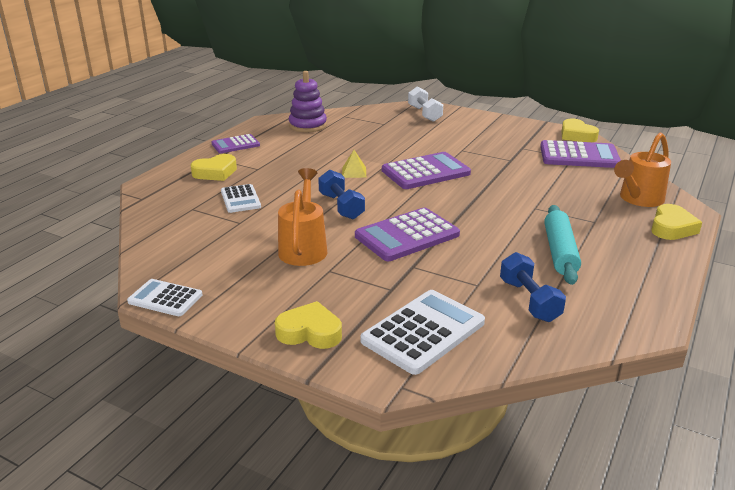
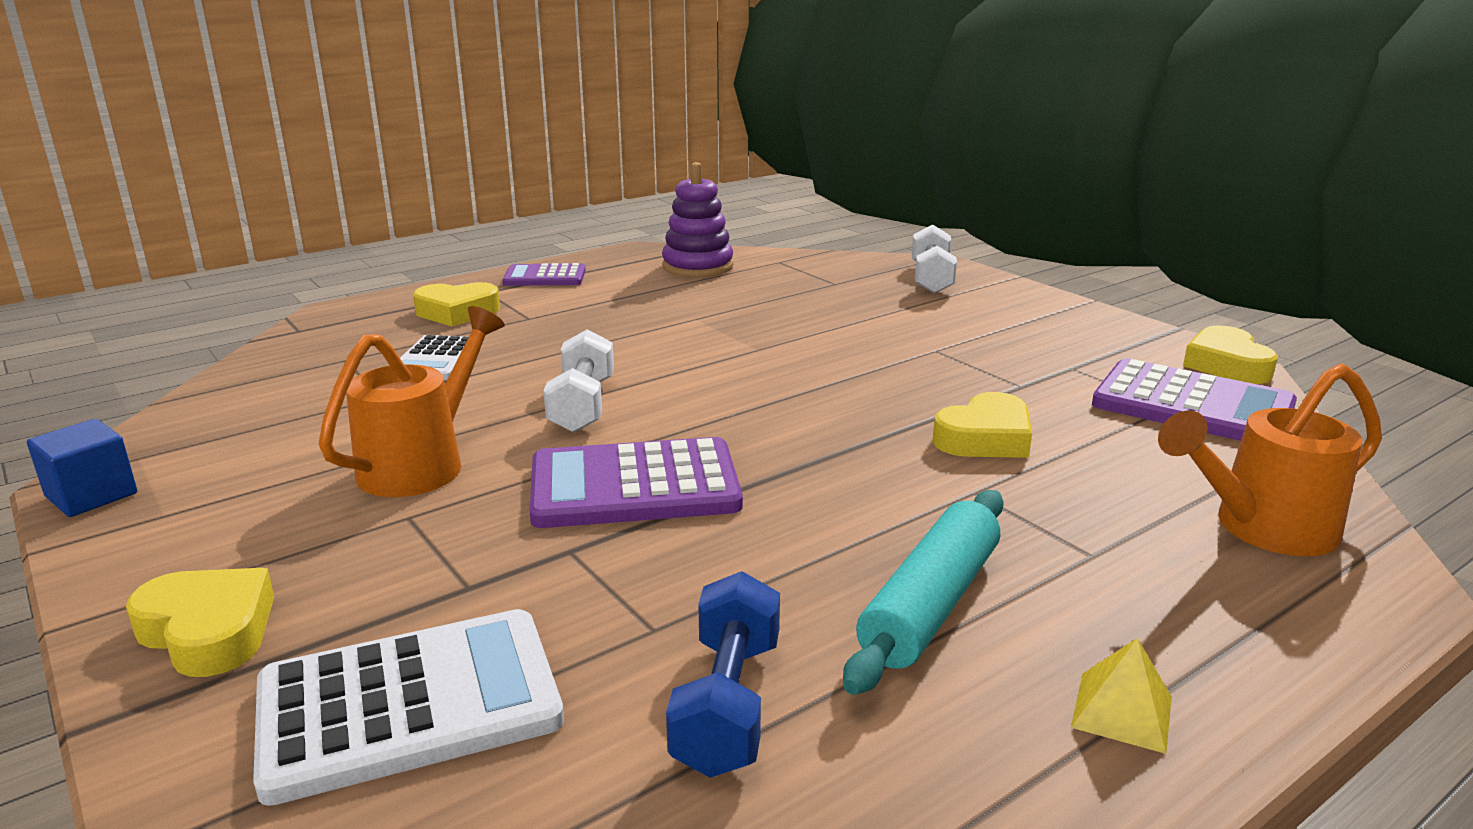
camera: 25 degrees right, 5 degrees down
white calculator [127,279,202,316] -> blue cube [27,419,137,517]
blue dumbbell [318,169,365,220] -> white dumbbell [543,329,614,433]
yellow pyramid [342,150,366,178] -> yellow pyramid moved to [1071,638,1172,754]
purple calculator [382,152,471,189] -> none
yellow heart [651,204,702,240] -> yellow heart moved to [932,392,1032,458]

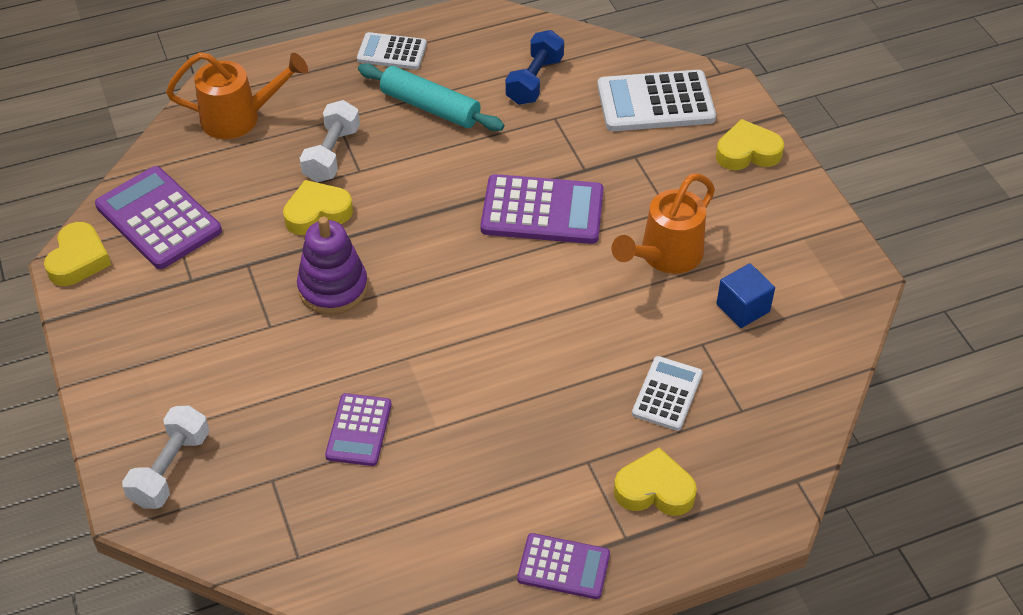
camera: 165 degrees left, 25 degrees up
blue cube [27,419,137,517] -> blue cube moved to [716,263,775,328]
yellow heart [126,568,274,677] -> yellow heart turned 120 degrees clockwise [716,119,784,170]
white dumbbell [543,329,614,433] -> white dumbbell moved to [300,100,360,182]
purple stacking toy [662,162,733,277] -> purple stacking toy moved to [297,216,368,315]
turquoise rolling pin [843,490,1004,695] -> turquoise rolling pin turned 75 degrees clockwise [358,64,504,131]
yellow pyramid [1071,638,1172,754] -> white calculator [357,32,427,69]
none -> purple calculator [325,393,392,466]

